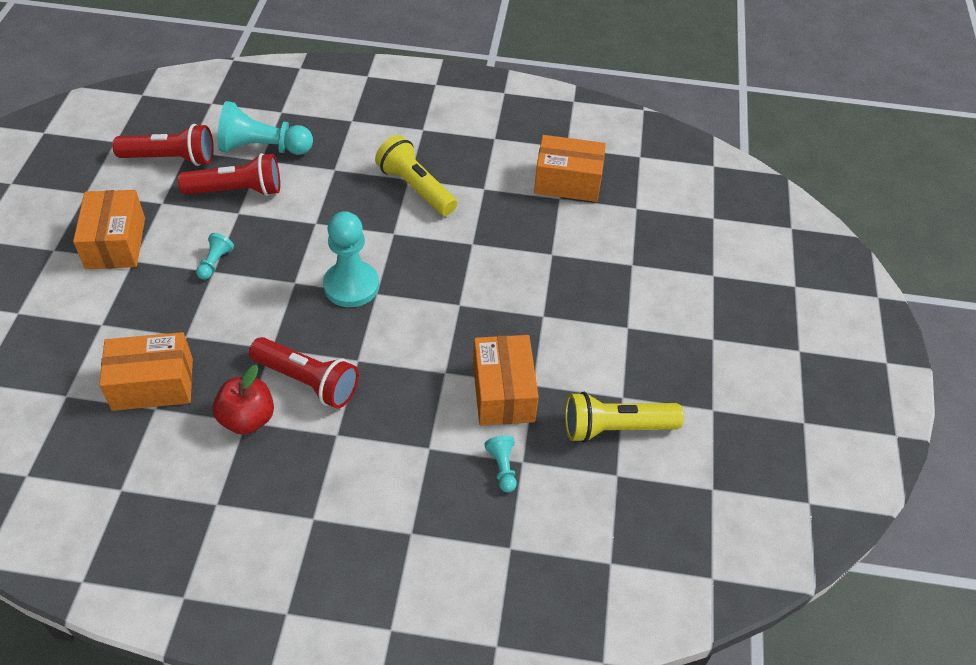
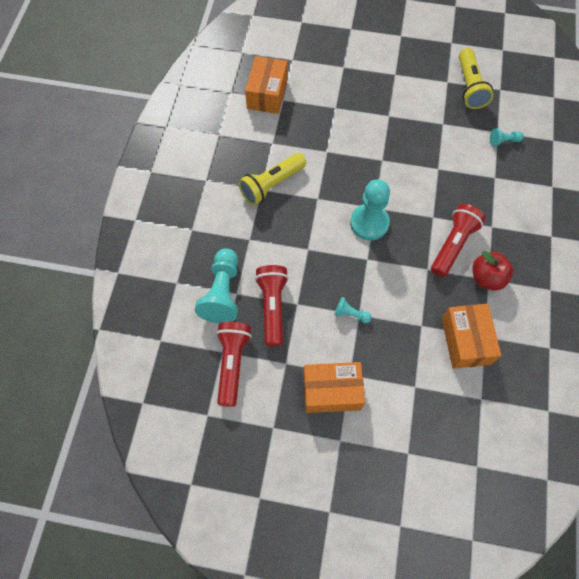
camera: 85 degrees left, 15 degrees up
orange box [473,335,539,425] -> none

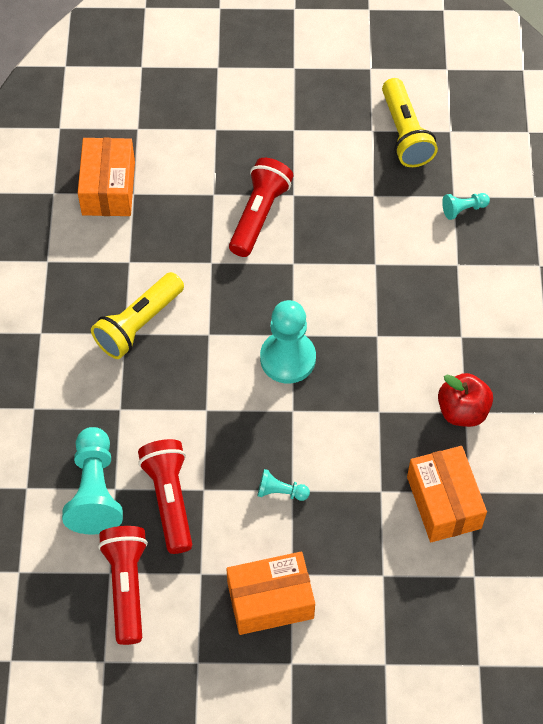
camera: 10 degrees left, 5 degrees down
red flashlight [431,204,486,277] -> red flashlight moved to [229,158,294,257]

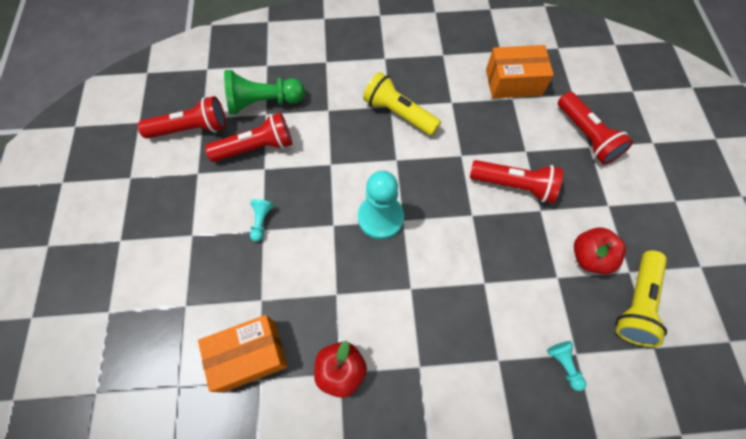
camera: 85 degrees right, 5 degrees up
turquoise pawn [62,427,123,535] -> green pawn [224,70,305,115]
orange box [226,552,315,635] -> none
yellow flashlight [382,78,438,167] -> yellow flashlight turned 45 degrees counterclockwise [616,250,667,347]
none -> red flashlight [558,92,633,165]
none -> red apple [574,227,626,274]

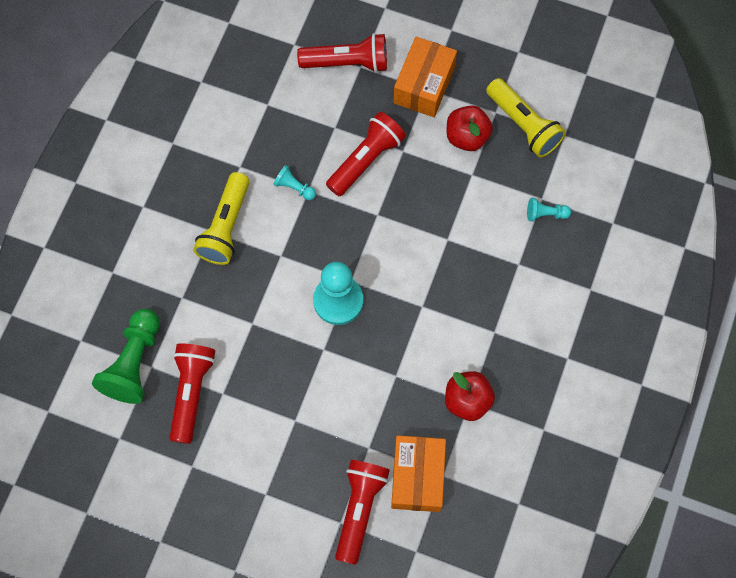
camera: 65 degrees left, 5 degrees up
red flashlight [138,96,226,139] -> red flashlight moved to [335,460,390,565]
turquoise pawn [250,199,274,242] -> turquoise pawn moved to [273,165,316,200]
yellow flashlight [363,72,441,136] -> yellow flashlight turned 45 degrees counterclockwise [193,172,249,265]
orange box [486,45,554,99] -> orange box moved to [393,37,457,117]

